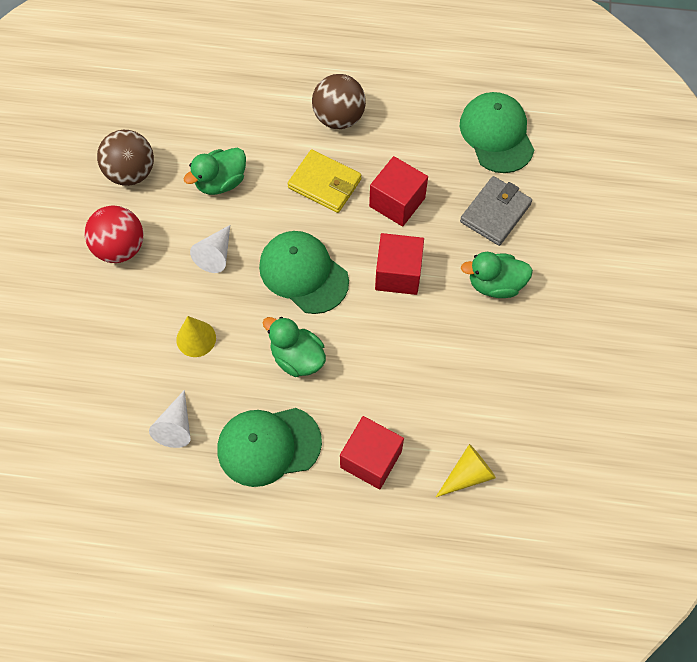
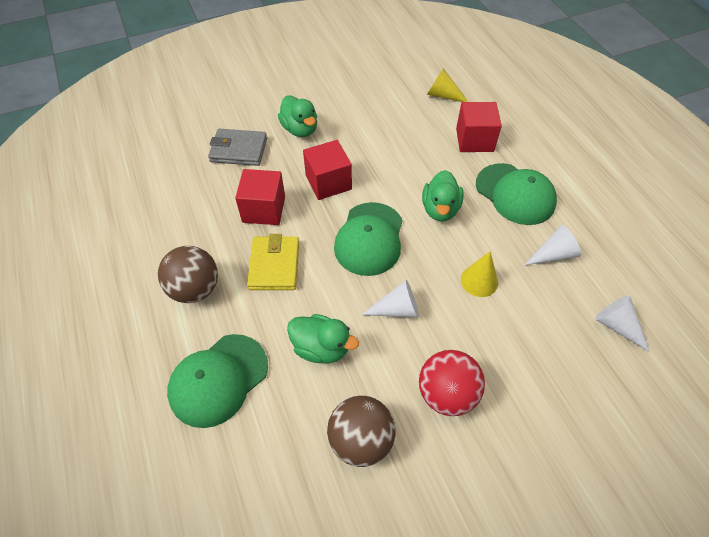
camera: 120 degrees left, 10 degrees down
green cap [460,92,534,173] -> green cap moved to [167,334,268,428]
none -> white cone [595,296,650,352]

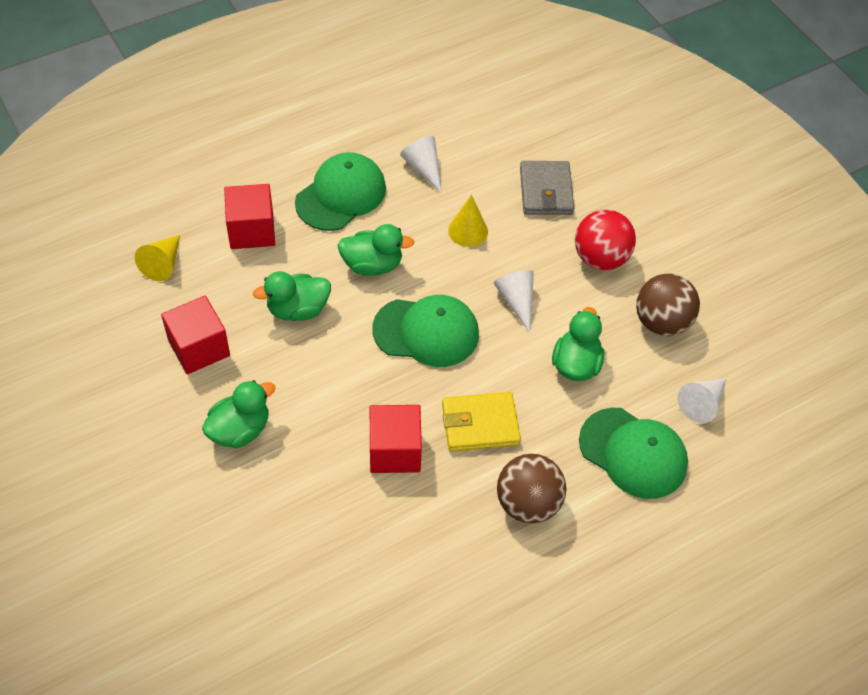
camera: 100 degrees left, 0 degrees up
grey wallet [208,129,267,166] -> grey wallet moved to [520,161,574,215]
red cube [303,140,352,200] -> red cube moved to [161,296,230,375]
white cone [595,296,650,352] -> white cone moved to [678,378,726,423]
none -> green duck [253,271,331,321]

